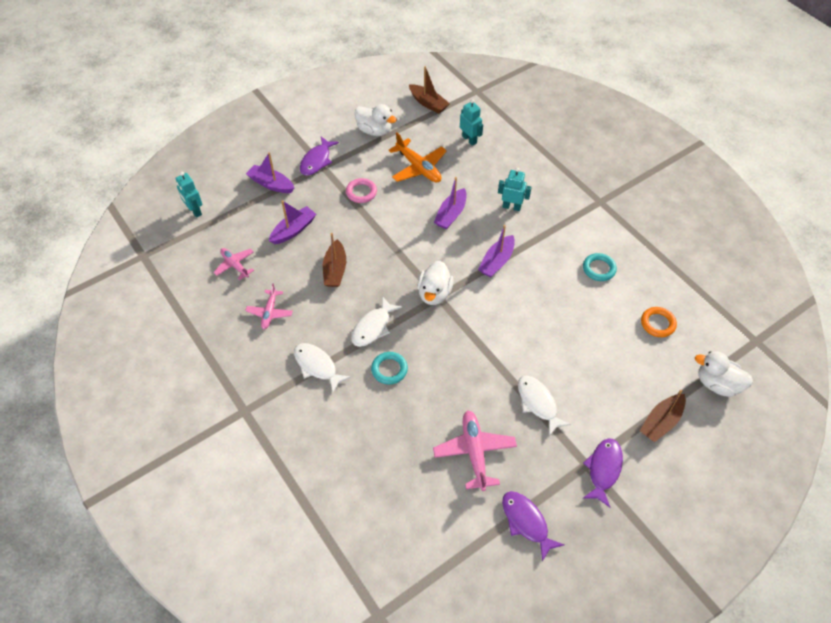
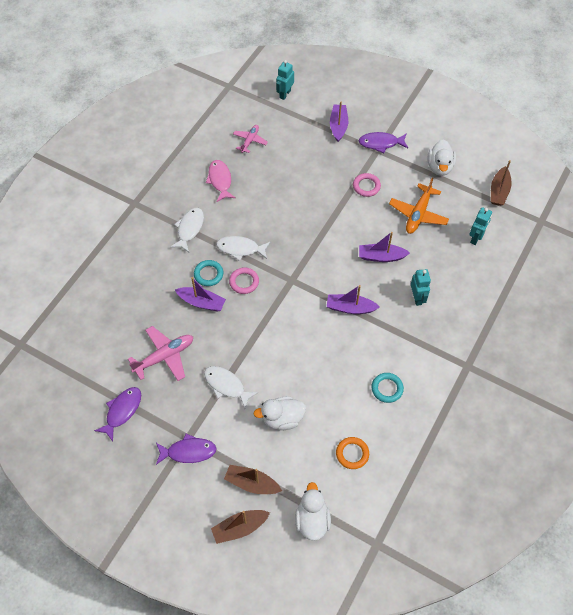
camera: 65 degrees right, 5 degrees up
pink plane [245,283,293,329] -> pink fish [205,160,236,202]
purple boat [269,200,316,244] -> purple boat moved to [175,277,226,312]
brown boat [323,233,346,287] -> brown boat moved to [211,510,270,544]
white duck [417,260,454,305] -> white duck moved to [254,396,306,430]
white fish [518,376,571,436] -> white fish turned 90 degrees counterclockwise [204,366,258,409]
none -> pink ring [229,267,259,294]

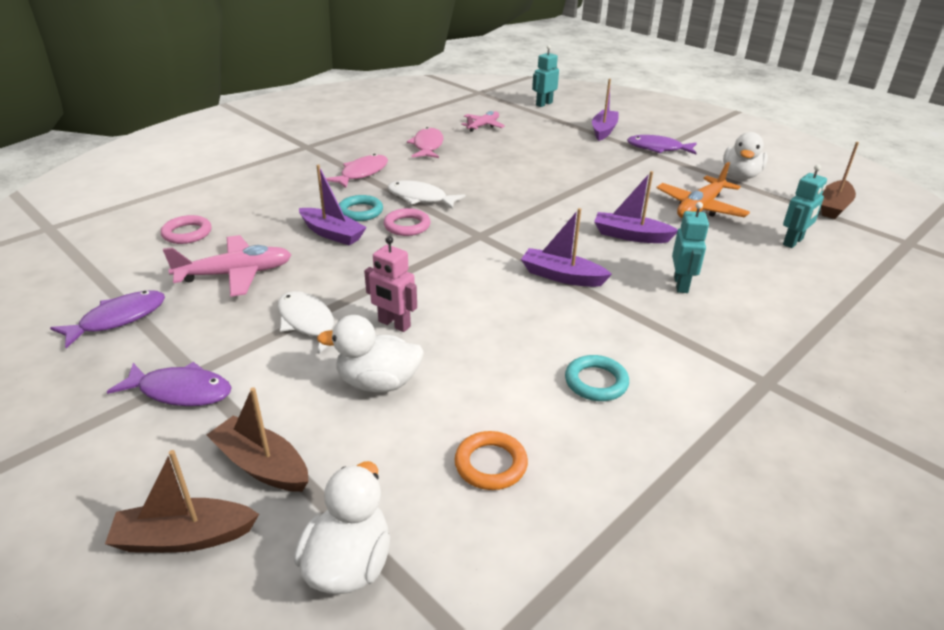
camera: 15 degrees right, 25 degrees down
white fish [170,208,204,252] -> pink fish [326,154,388,188]
pink ring [353,173,381,197] -> pink ring moved to [161,215,212,244]
none -> pink robot [364,236,417,332]

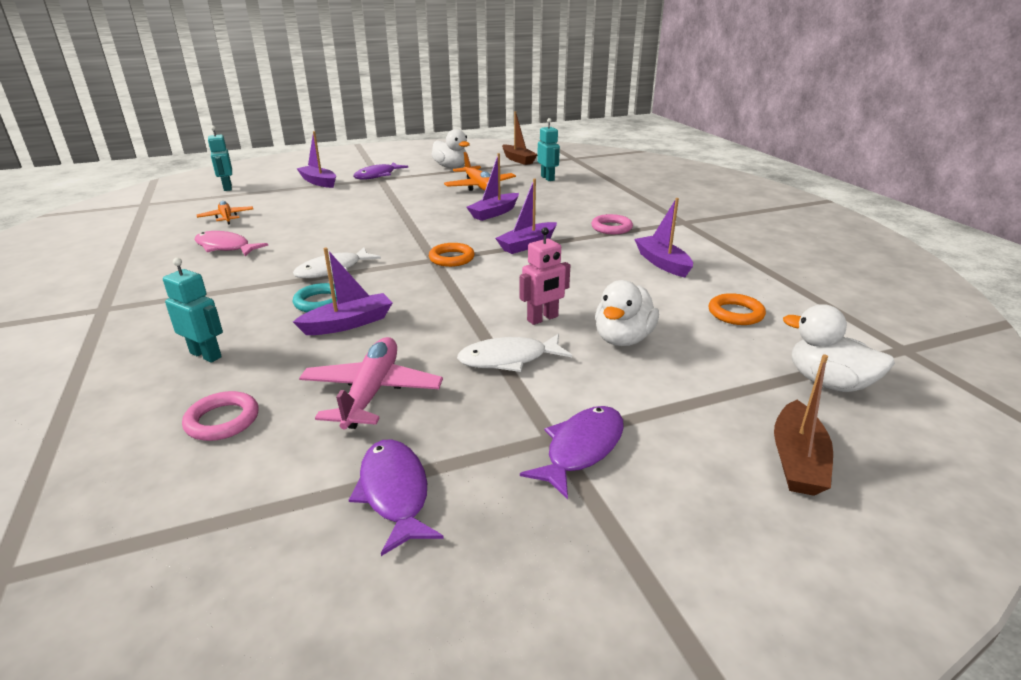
camera: 65 degrees left, 5 degrees down
brown boat [207,387,309,492] -> none
pink fish [326,154,388,188] -> none
pink ring [383,208,431,236] -> pink ring moved to [591,214,633,234]
pink plane [461,111,505,132] -> orange plane [197,201,254,225]
turquoise ring [565,355,629,401] -> purple boat [634,198,693,277]
turquoise robot [672,202,709,293] -> turquoise robot moved to [163,258,223,363]
none -> orange ring [429,243,475,267]

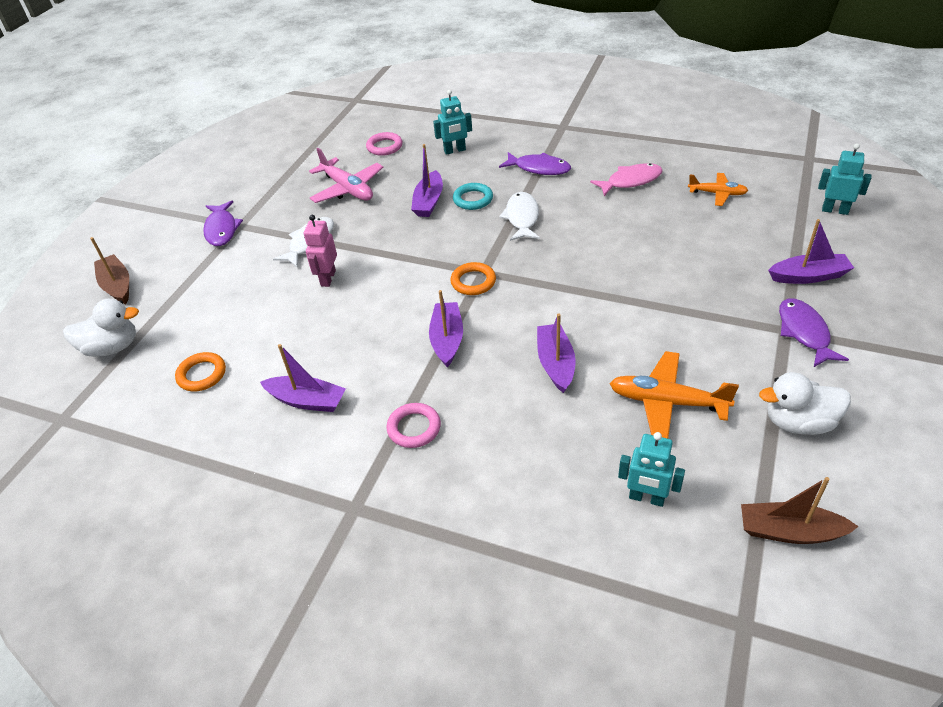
camera: 135 degrees right, 15 degrees up
purple fish [349,439,444,556] -> purple fish moved to [499,152,571,175]
white duck [595,280,659,346] -> none

